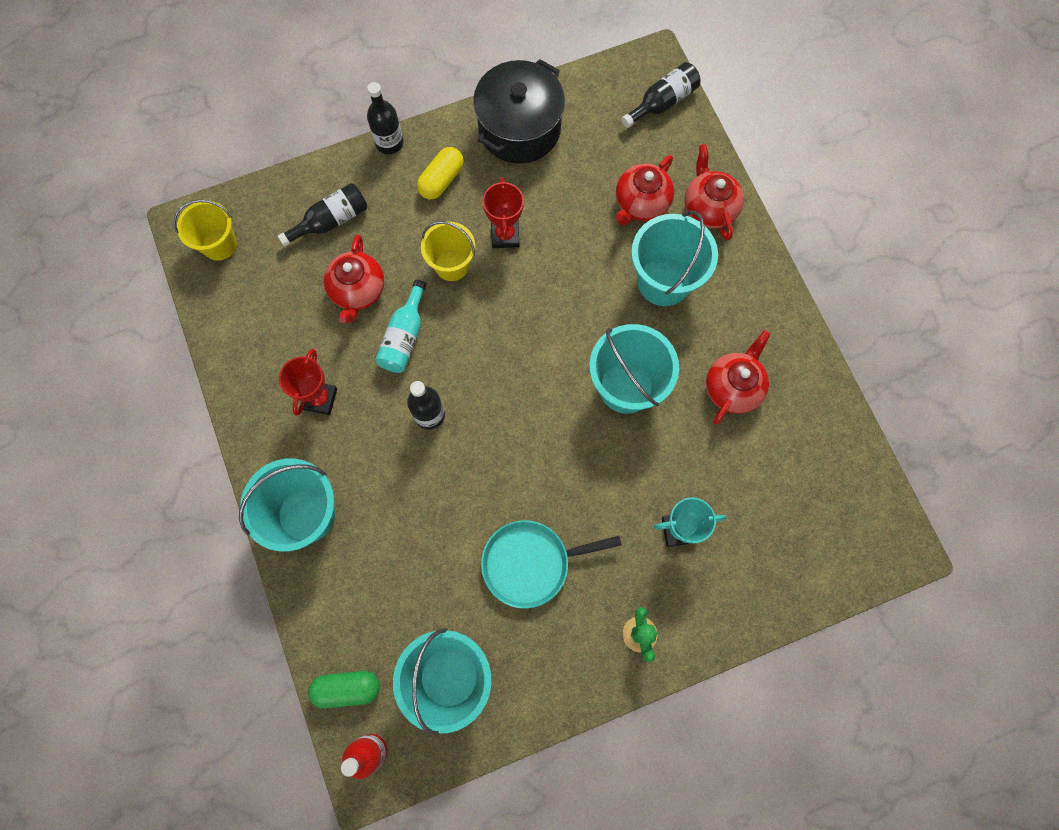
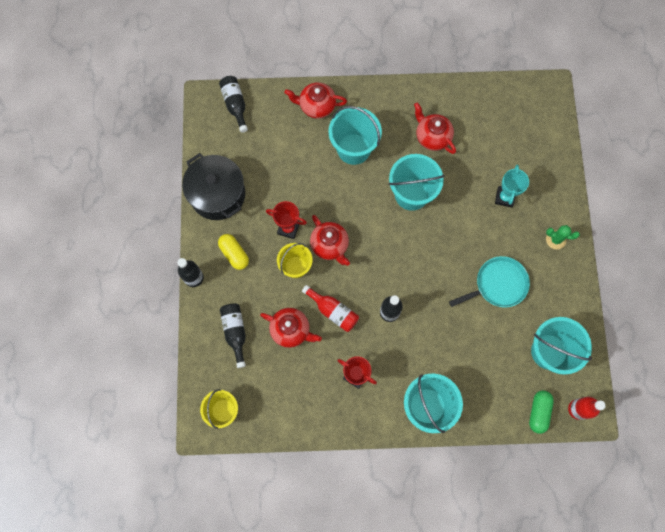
camera: 70 degrees left, 0 degrees up
turquoise bottle [375,279,427,373] -> red bottle [302,285,359,332]
turquoise pan [481,520,622,609] -> turquoise pan turned 120 degrees counterclockwise [449,256,530,307]
red teapot [615,155,674,225] -> red teapot moved to [310,215,350,266]

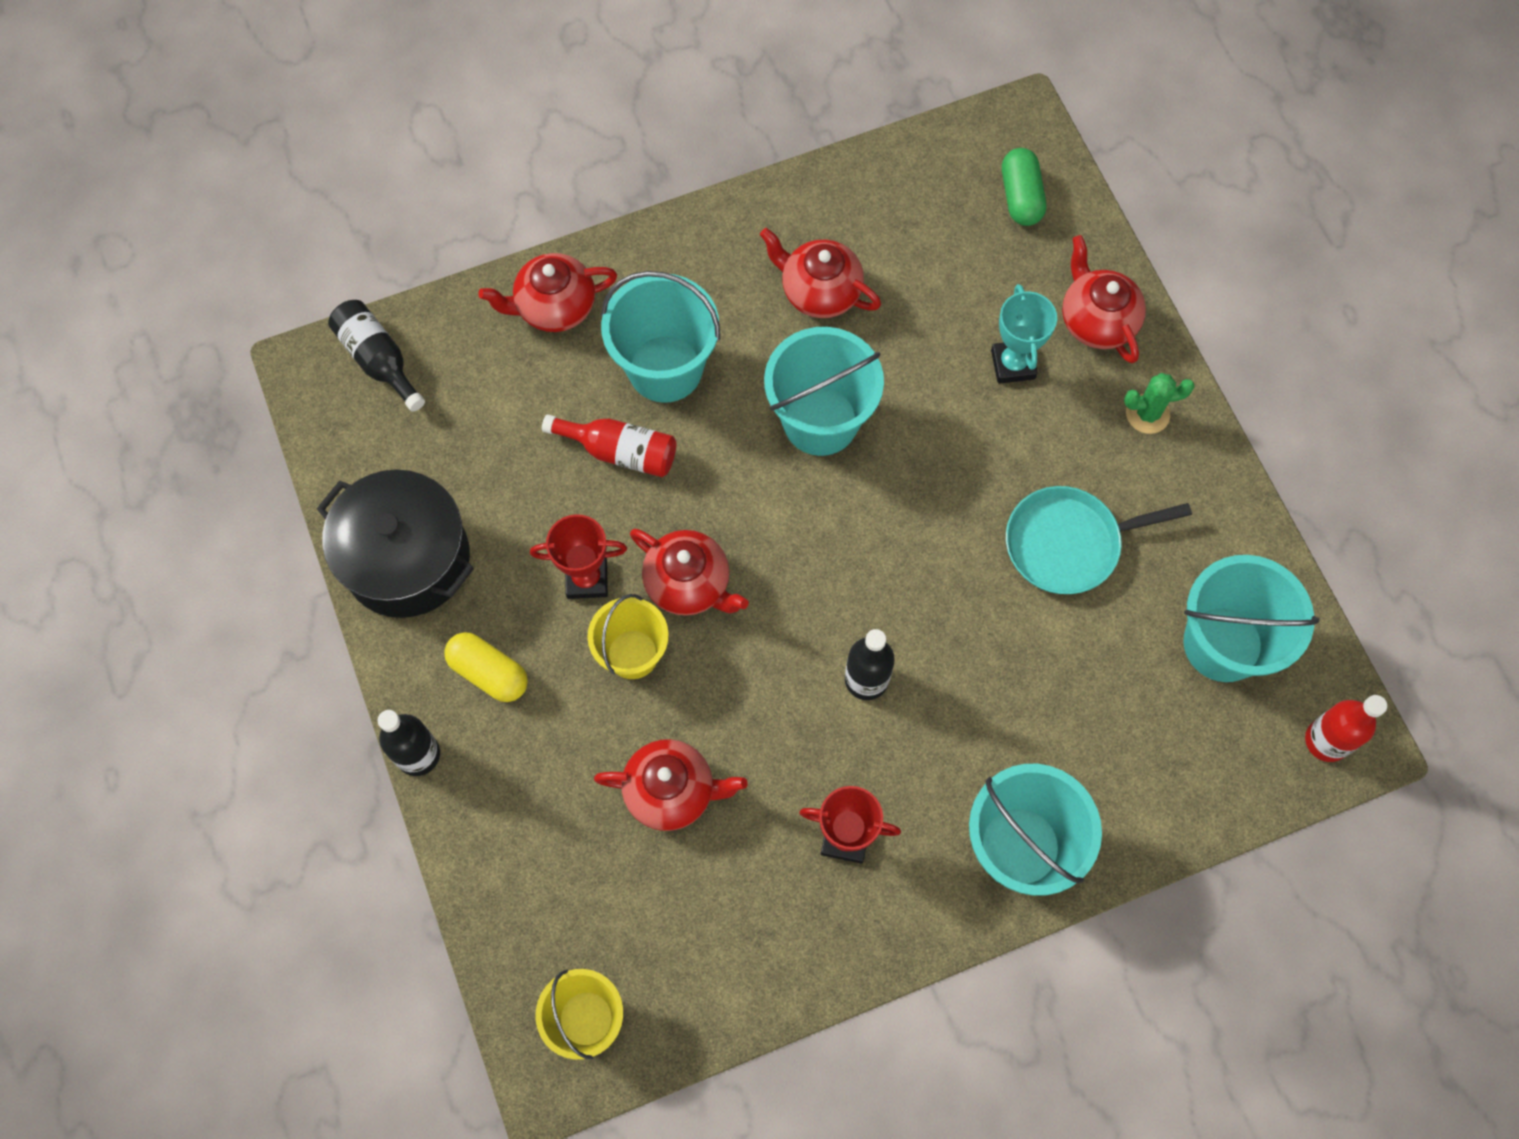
camera: 20 degrees left, 5 degrees down
black bottle [220,303,246,368] -> none
red bottle [302,285,359,332] -> red bottle moved to [542,414,676,477]
turquoise pan [449,256,530,307] -> turquoise pan turned 150 degrees counterclockwise [1006,486,1192,594]
green capsule [529,390,554,434] -> green capsule moved to [1002,148,1046,226]
none -> red teapot [1062,235,1146,363]

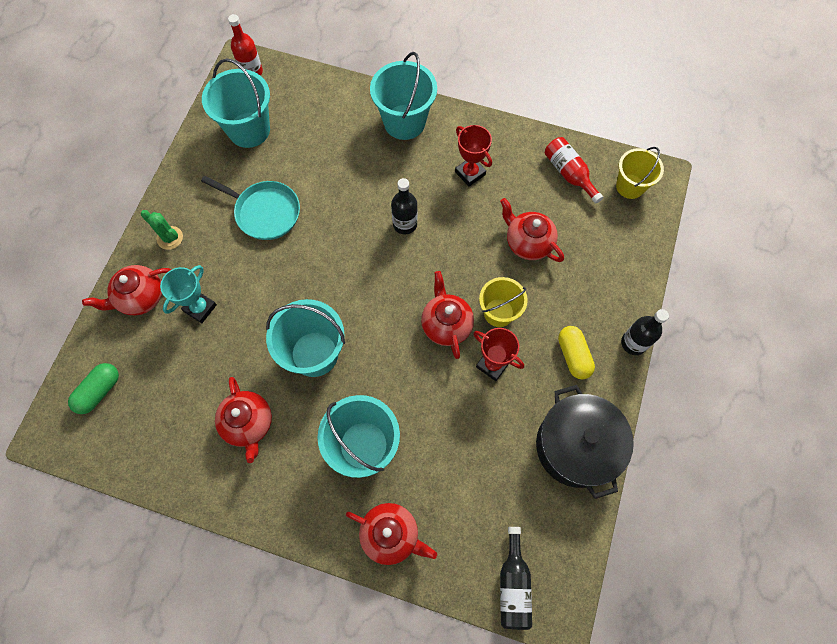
camera: 140 degrees left, 0 degrees up
red bottle [542,414,676,477] -> red bottle moved to [545,137,603,204]
red teapot [1062,235,1146,363] -> red teapot turned 45 degrees clockwise [82,265,172,315]

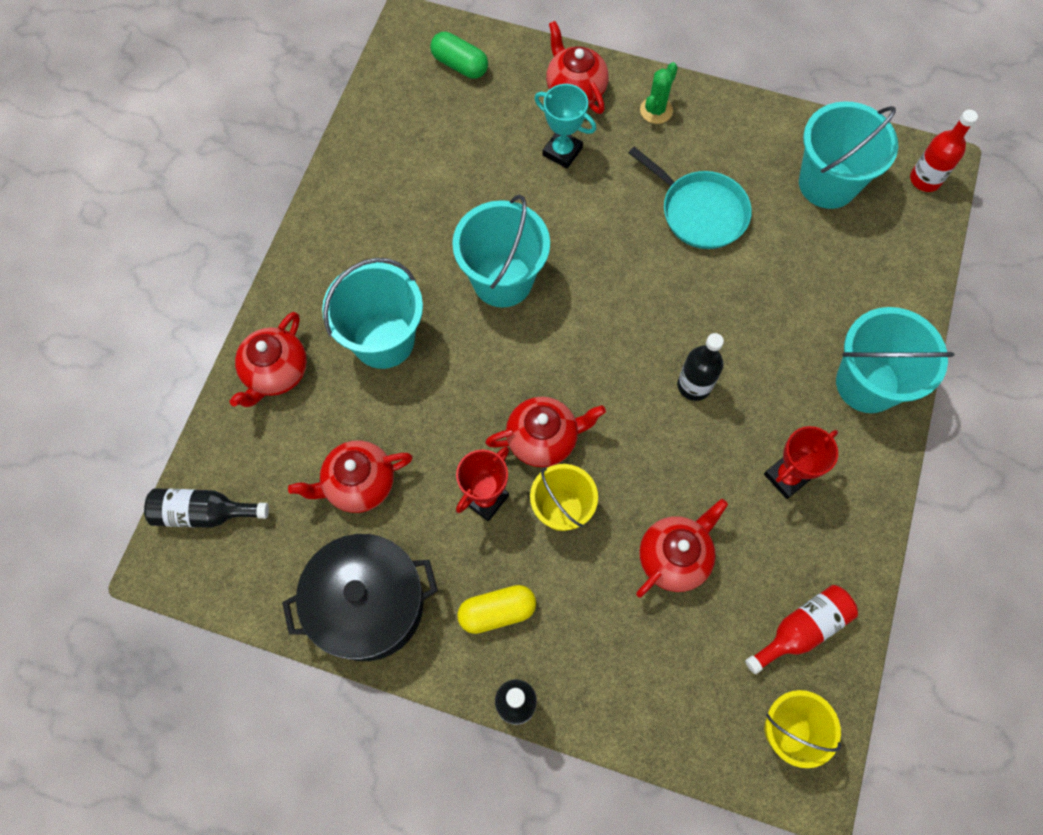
camera: 90 degrees right, 0 degrees up
turquoise pan [201,176,300,240] -> turquoise pan turned 75 degrees counterclockwise [629,147,752,249]
red teapot [215,377,272,463] -> red teapot moved to [288,441,413,513]

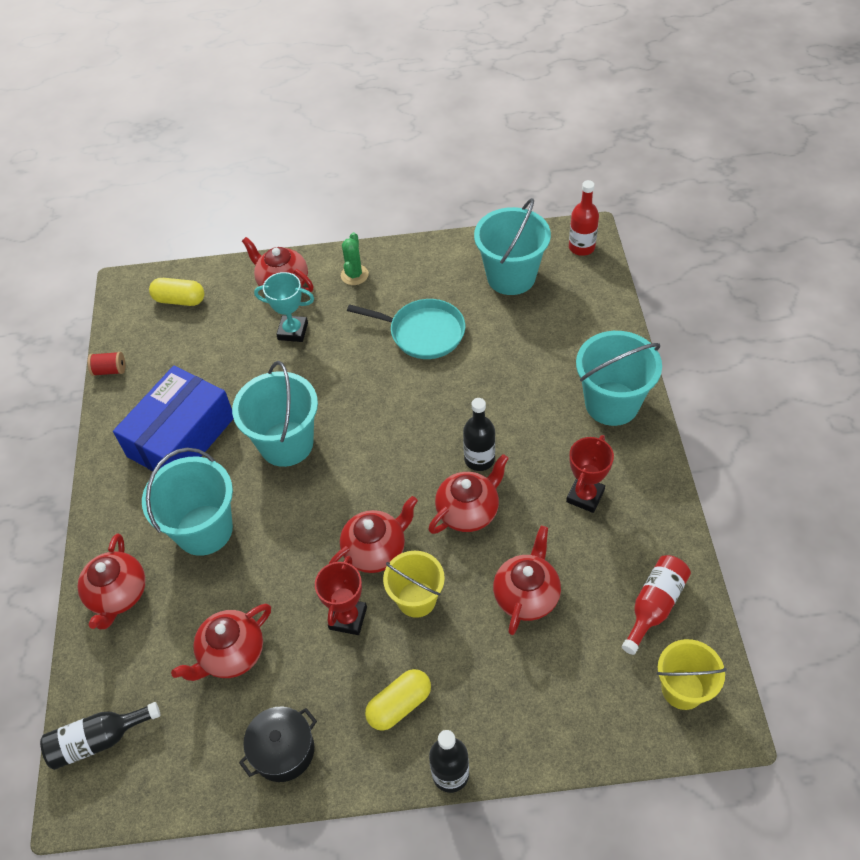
camera: 20 degrees left, 15 degrees down
black pot [282,534,438,661] -> black pot [239,707,317,782], size x0.59
green capsule [430,32,488,79] -> yellow capsule [149,278,204,306]
none -> red spool [88,352,125,376]
none -> blue box [113,366,234,471]
none -> red teapot [428,454,509,534]

